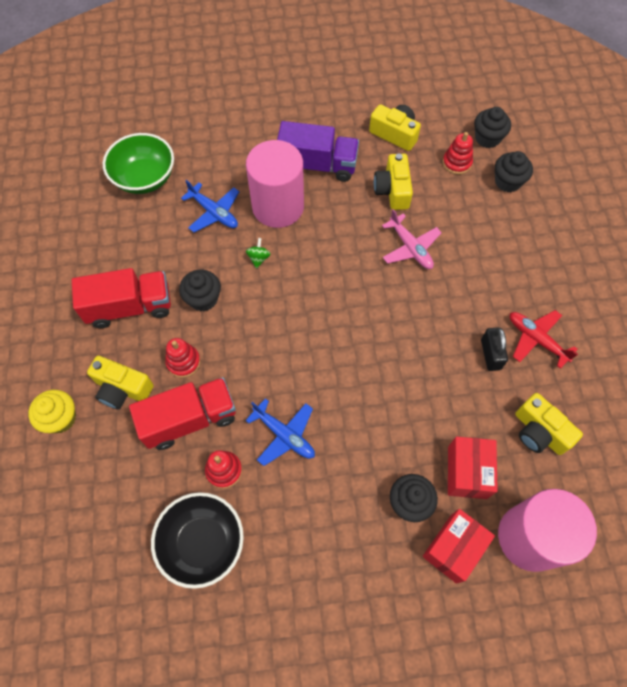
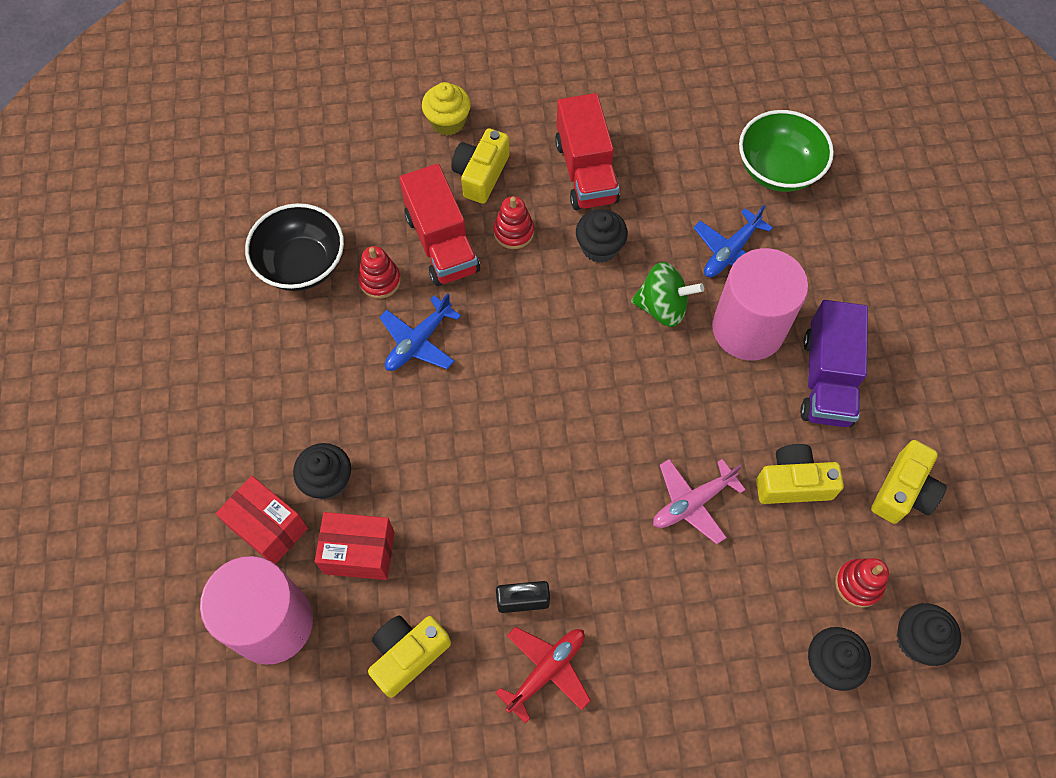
camera: 90 degrees right, 0 degrees up
green spinning top [246,238,271,269] -> green spinning top [631,262,704,327], size x1.96

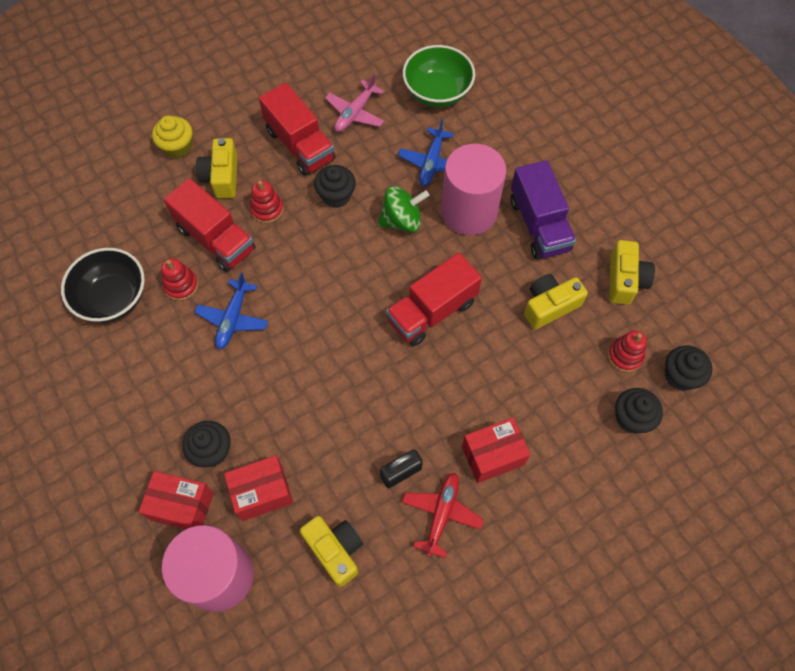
camera: 25 degrees left, 0 degrees up
yellow camera [368,616,451,698] -> yellow camera turned 120 degrees clockwise [300,516,363,587]
pink plane [653,459,746,544] -> pink plane moved to [325,74,384,132]
none -> red truck [386,253,482,346]
none -> red box [462,417,530,483]

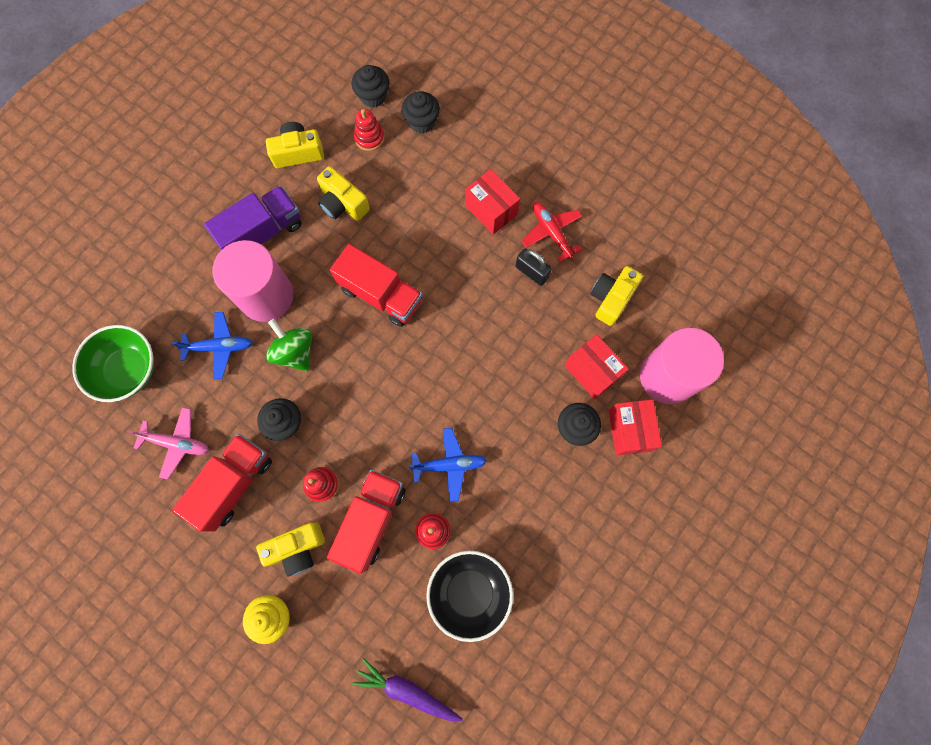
camera: 110 degrees left, 10 degrees up
red plane [402,473,484,558] -> red plane turned 60 degrees clockwise [522,202,583,262]
none -> purple carrot [352,658,463,721]

